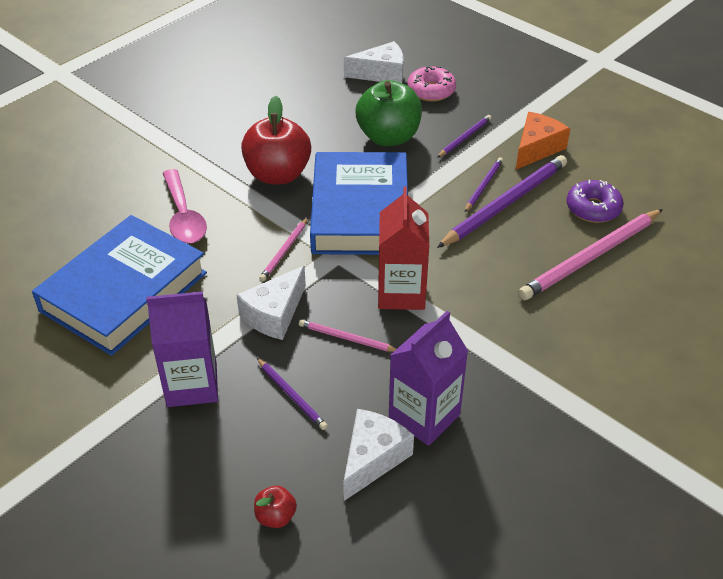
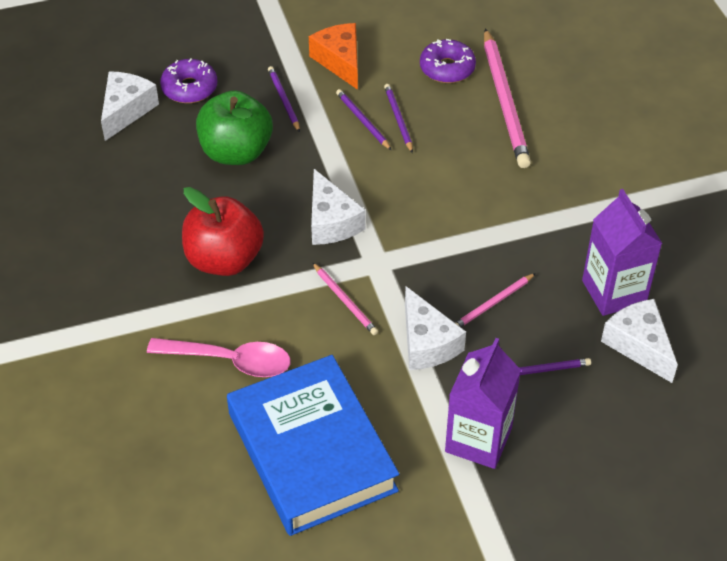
camera: 60 degrees left, 5 degrees up
red apple [254,486,297,528] -> none
blue book [310,152,408,255] -> white cheese [311,169,366,245]
red carton [378,187,429,310] -> none
pink donut [407,65,456,102] -> purple donut [160,59,217,103]
purple pencil [437,155,567,248] -> purple pencil [384,84,413,153], size x0.49

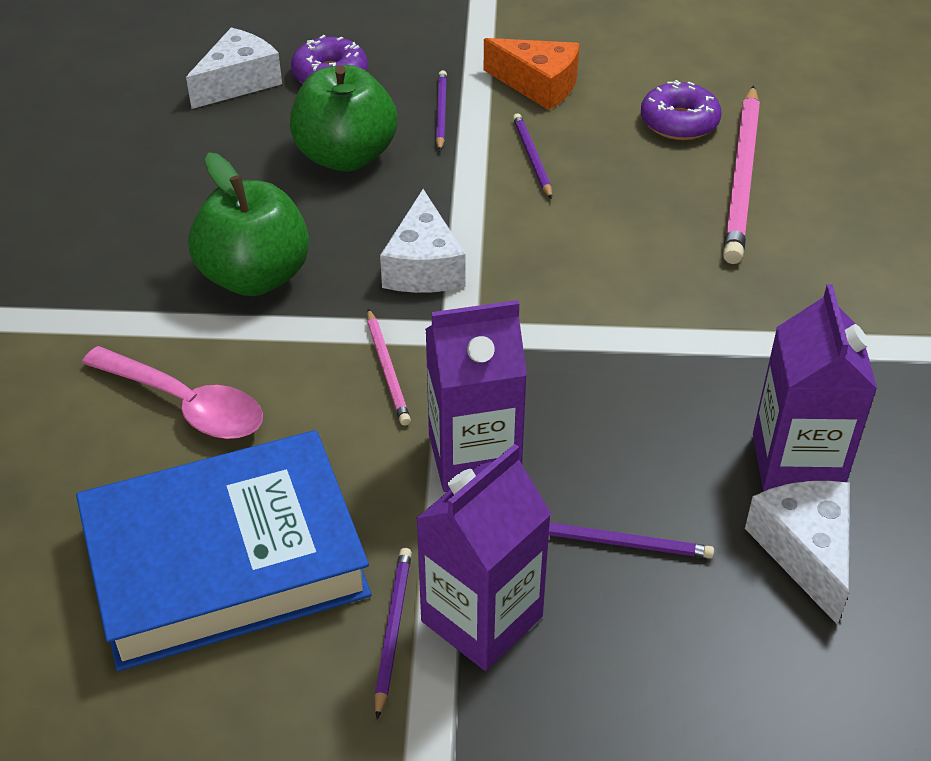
camera: 20 degrees right, 5 degrees down
red apple [182,187,264,276] -> green apple [188,152,309,296]
blue book [227,355,399,536] -> blue book turned 75 degrees clockwise [76,430,371,671]
orange cheese [309,23,358,90] -> orange cheese turned 120 degrees clockwise [484,38,580,110]
purple pencil [384,84,413,153] -> purple pencil moved to [375,548,412,719]
white cheese [405,286,466,370] -> purple carton [425,300,527,492]
pink pencil [456,273,536,327] -> none

